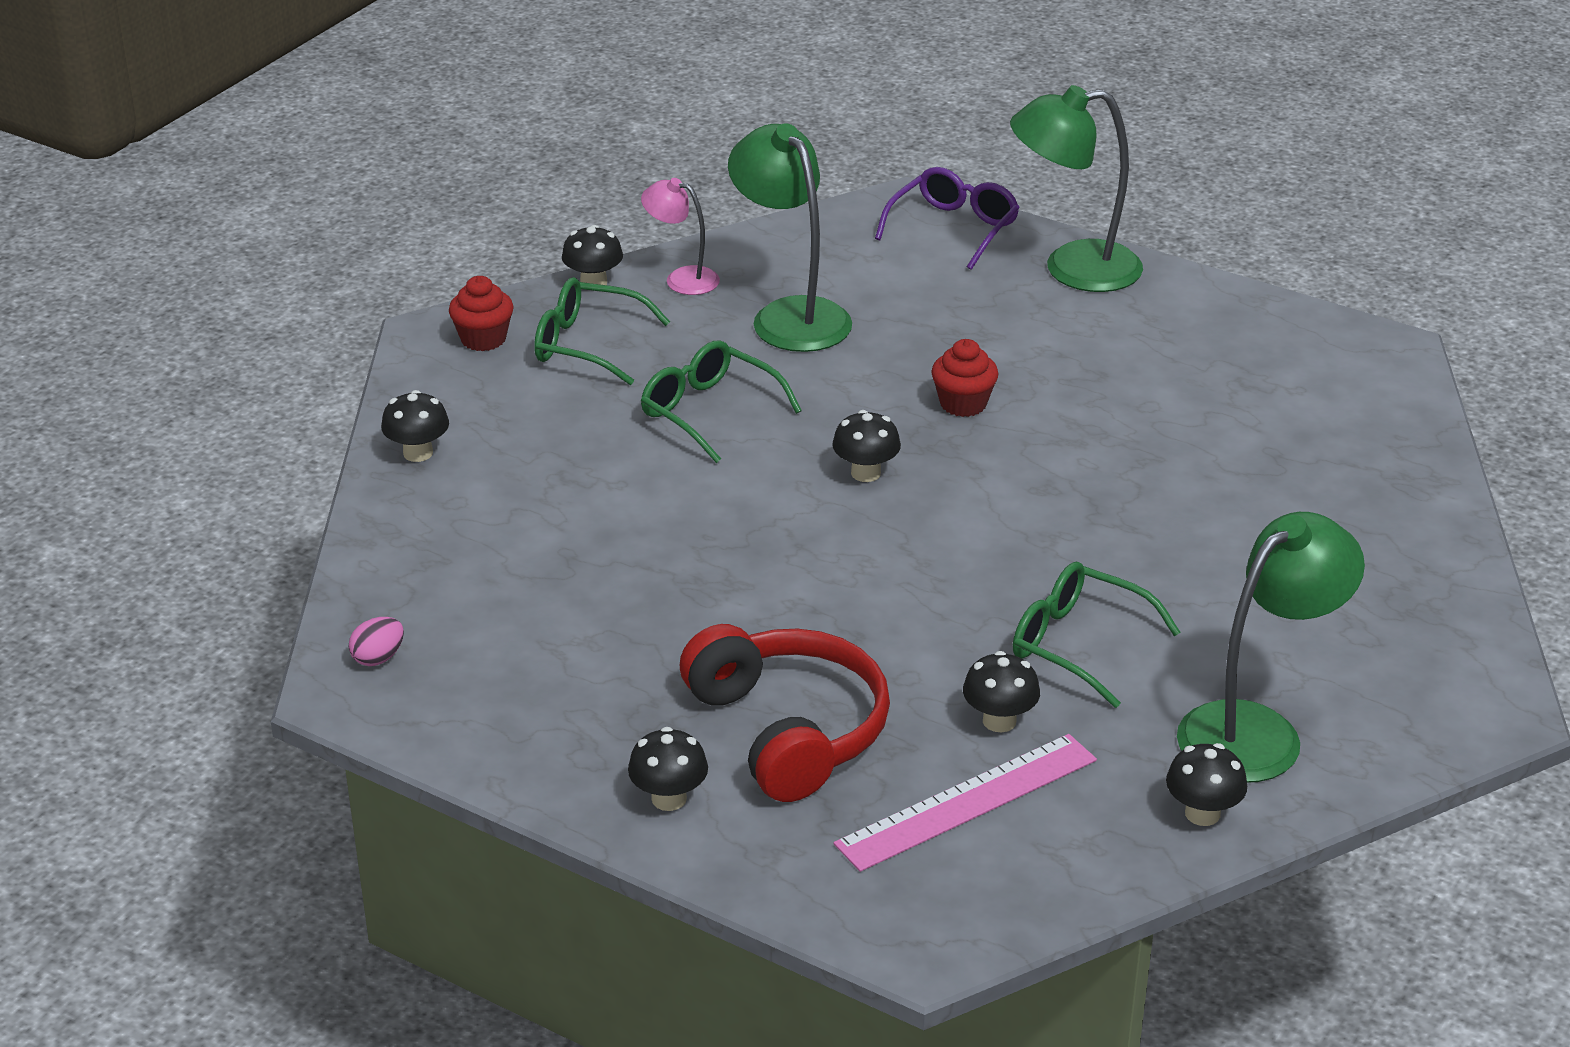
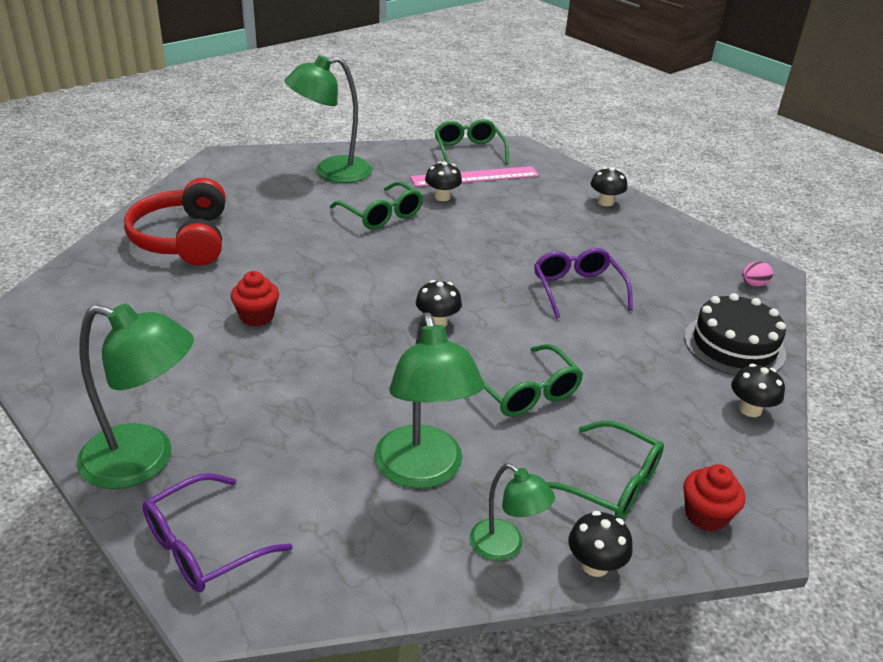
camera: 165 degrees left, 0 degrees up
pink lamp [641,178,720,295] -> green lamp [470,463,555,561]
red headphones [680,624,890,802] -> red headphones moved to [124,178,226,266]
red cupcake [931,339,999,417] -> red cupcake moved to [231,271,279,326]
black mushroom [1166,743,1247,826] -> none
none -> green glasses [434,119,509,165]
none -> purple glasses [534,248,633,318]
none -> black cake [684,293,786,376]

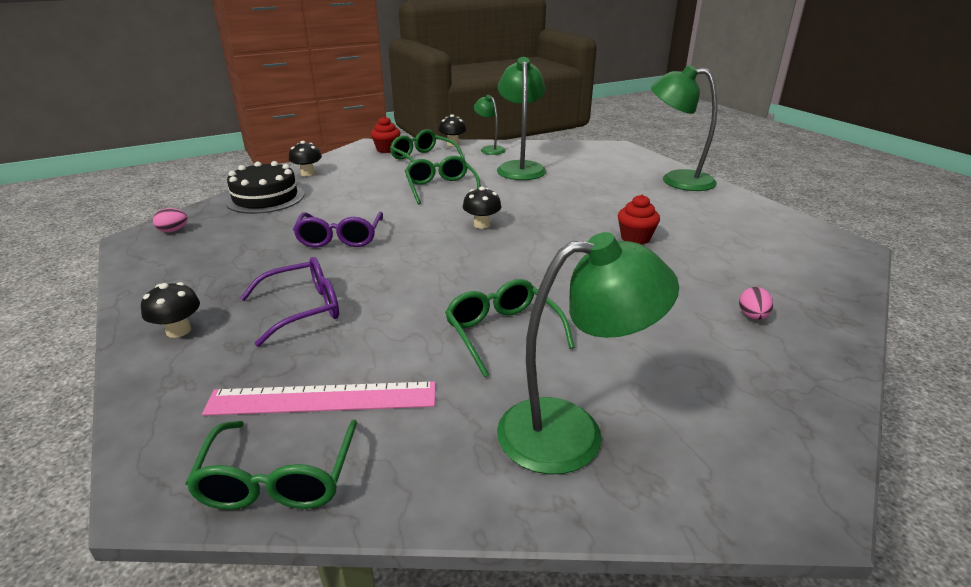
camera: 165 degrees left, 5 degrees down
red headphones [124,178,226,266] -> pink egg [739,287,773,320]
purple glasses [142,473,293,592] -> purple glasses moved to [240,257,339,347]
black mushroom [425,162,462,201] -> none

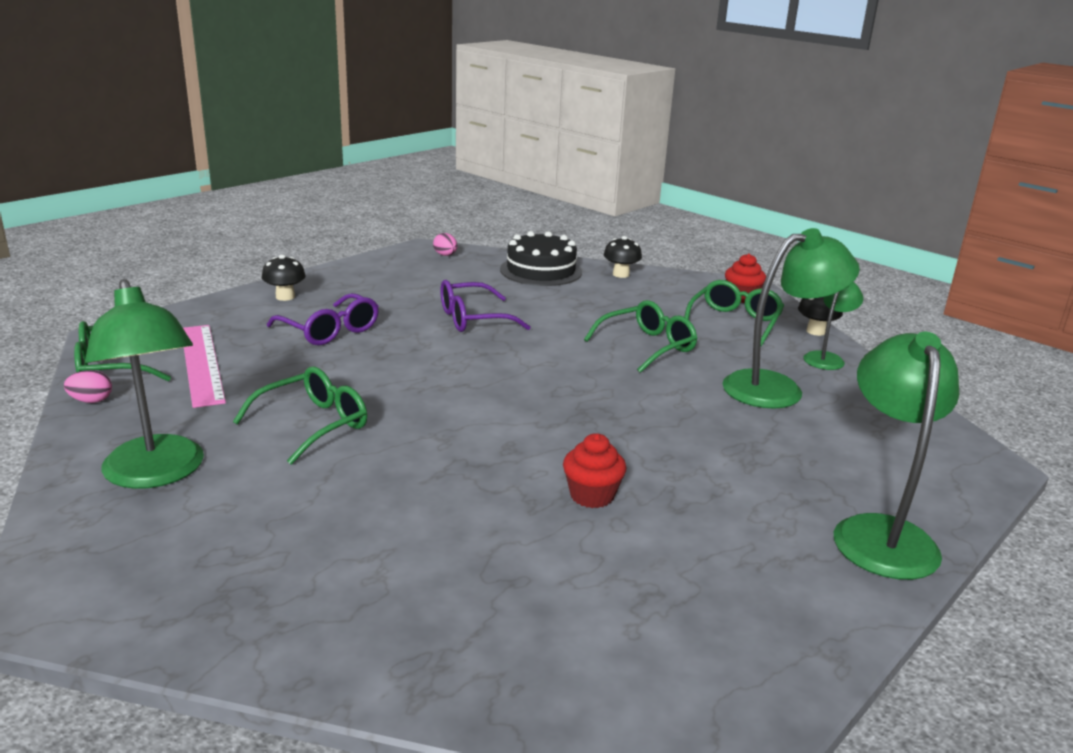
camera: 70 degrees right, 5 degrees down
black mushroom [463,187,501,229] -> none
pink egg [739,287,773,320] -> pink egg moved to [64,370,112,403]

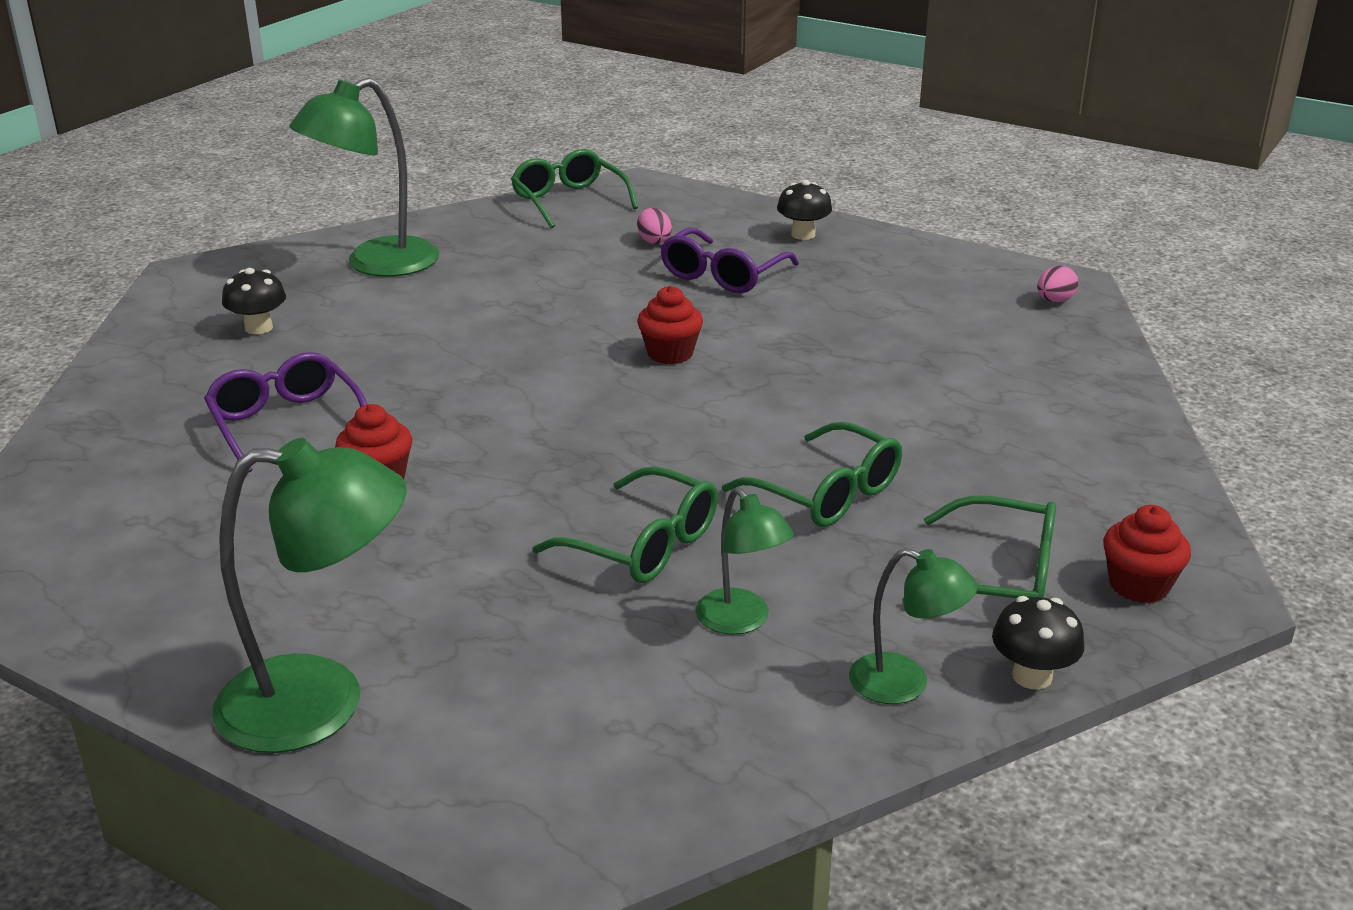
camera: 80 degrees right, 5 degrees up
pink egg [64,370,112,403] -> pink egg moved to [637,208,672,244]
pink ruler [183,325,226,408] -> none
green glasses [233,367,367,465] -> green glasses moved to [532,466,718,583]
purple glasses [440,280,531,332] -> purple glasses moved to [204,352,368,473]
black cake [500,231,582,286] -> none
black mushroom [604,236,642,278] -> black mushroom moved to [222,268,286,334]
green lamp [722,228,860,409] -> green lamp [695,487,794,635], size x0.55
none -> red cupcake [637,286,703,364]

